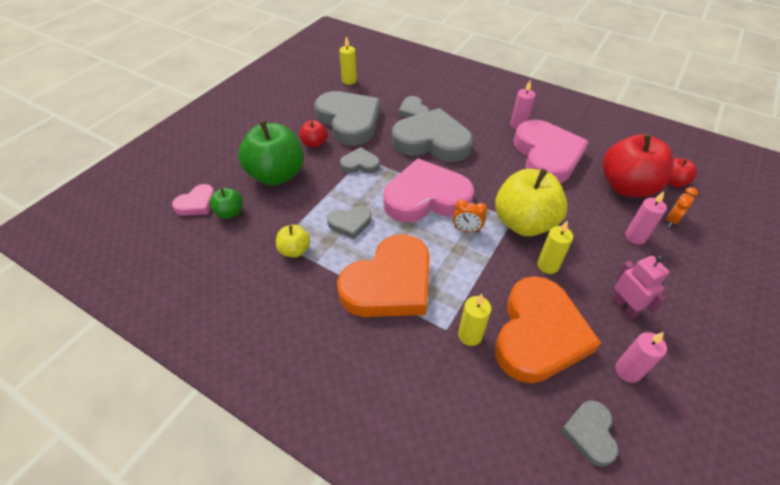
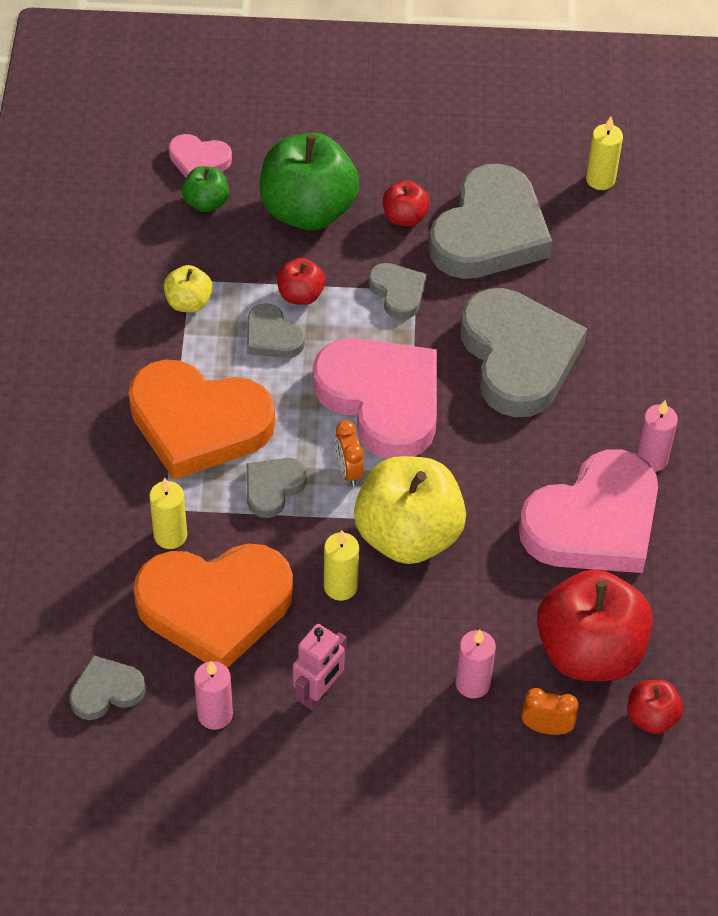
camera: 60 degrees right, 5 degrees up
grey heart [398,96,429,118] -> grey heart moved to [247,458,307,518]
none -> red apple [277,258,325,305]

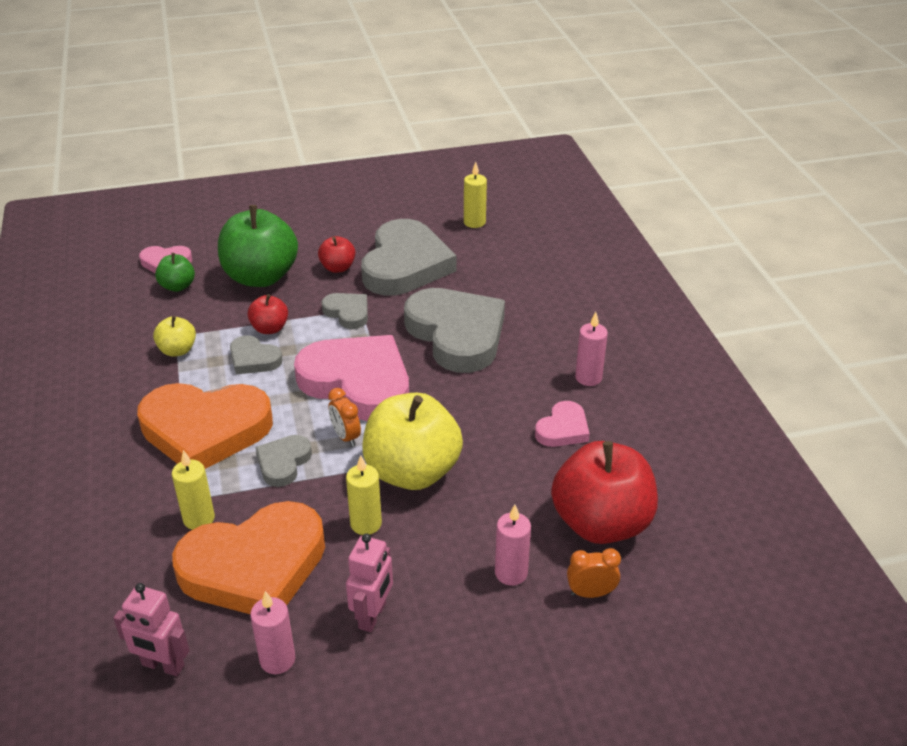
camera: 15 degrees left, 15 degrees down
grey heart [69,655,146,720] -> pink robot [113,583,190,676]
pink heart [519,449,658,573] -> pink heart [535,401,590,447], size x0.47
red apple [627,680,683,734] -> none

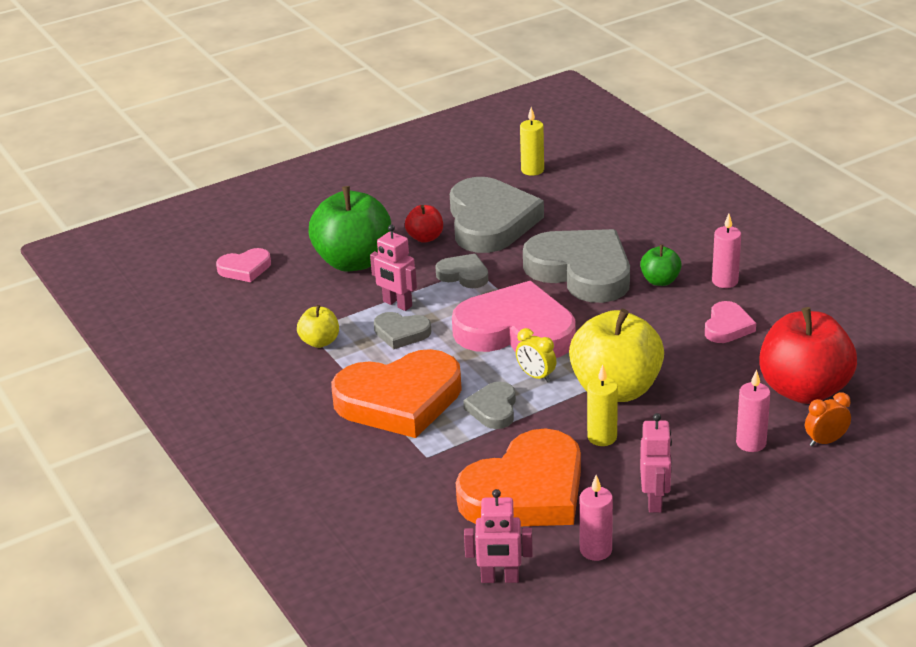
camera: 15 degrees left, 5 degrees down
green apple [155,253,195,292] -> green apple moved to [640,244,682,286]
yellow candle [172,450,215,530] -> none
red apple [247,294,288,334] -> pink robot [370,224,417,311]
orange clock [328,388,361,447] -> yellow clock [516,328,557,382]

